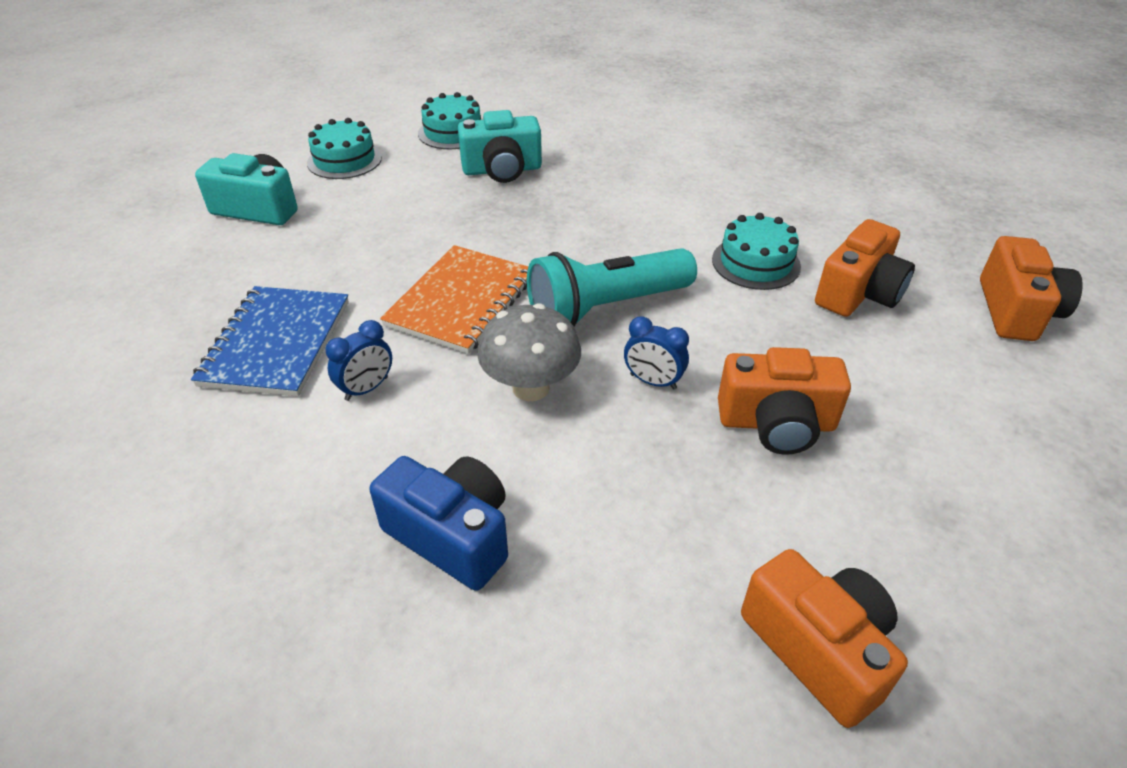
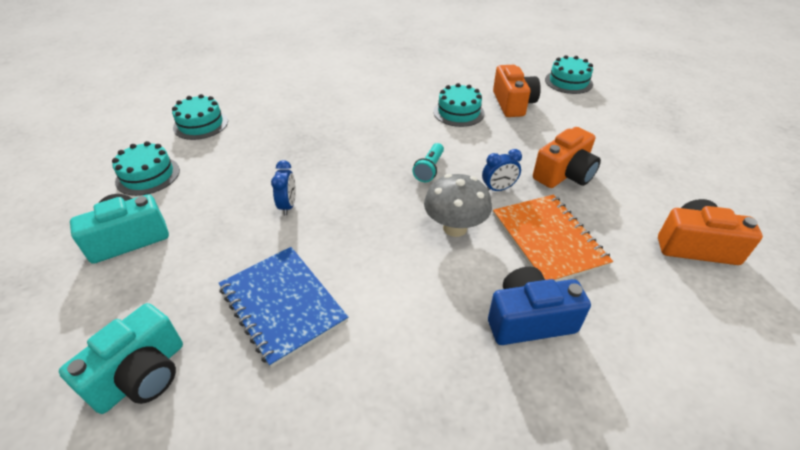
camera: 45 degrees left, 0 degrees up
blue clock [325,320,392,401] -> blue clock moved to [271,160,296,215]
orange notebook [380,245,529,354] -> orange notebook moved to [493,195,613,282]
turquoise camera [458,110,542,183] -> turquoise camera moved to [59,303,183,414]
turquoise flashlight [527,248,697,326] -> turquoise flashlight [412,143,444,182], size x0.50
orange camera [980,236,1083,341] -> turquoise cake [545,55,593,94]

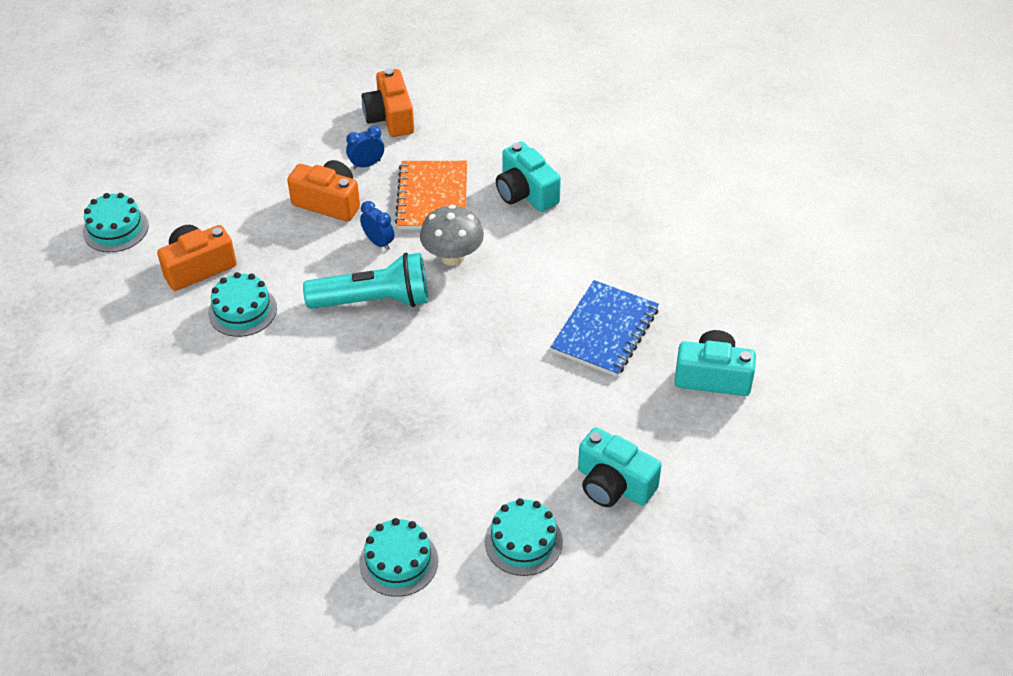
camera: 115 degrees left, 5 degrees up
blue clock [271,160,296,215] -> blue clock moved to [346,126,384,169]
turquoise flashlight [412,143,444,182] -> turquoise flashlight [303,253,428,309], size x2.01
blue camera [488,267,591,345] -> turquoise camera [496,141,561,212]
orange notebook [493,195,613,282] -> orange notebook turned 45 degrees counterclockwise [395,161,467,229]

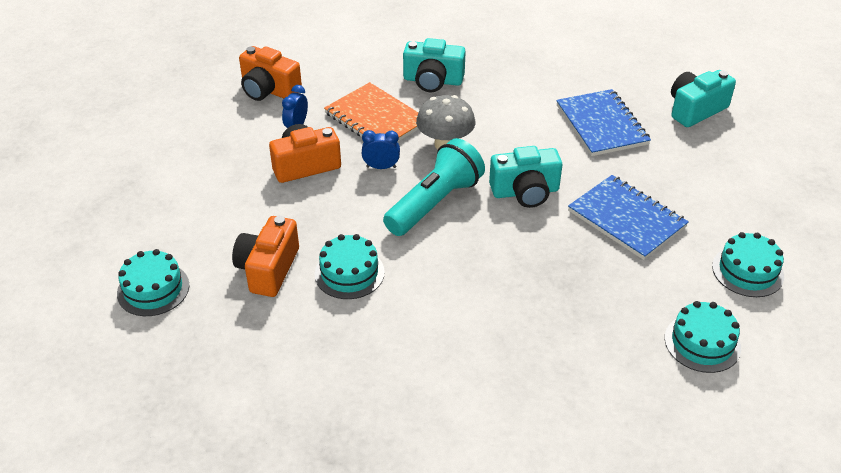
camera: 45 degrees left, 5 degrees down
turquoise camera [578,427,662,507] -> turquoise camera moved to [489,146,562,208]
none -> blue notebook [568,175,689,260]

